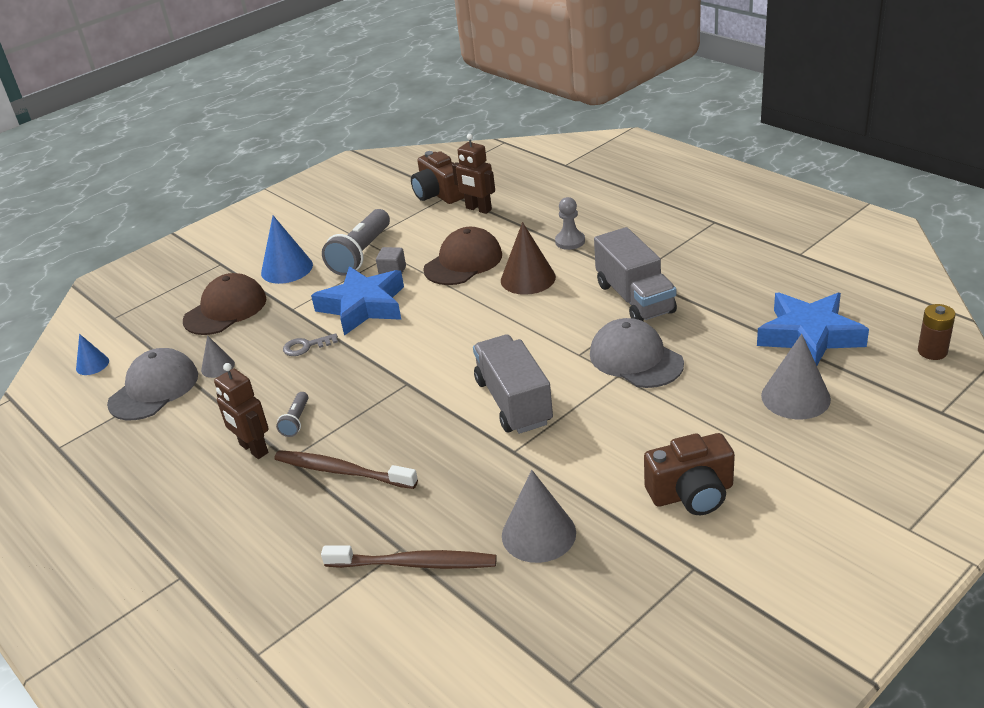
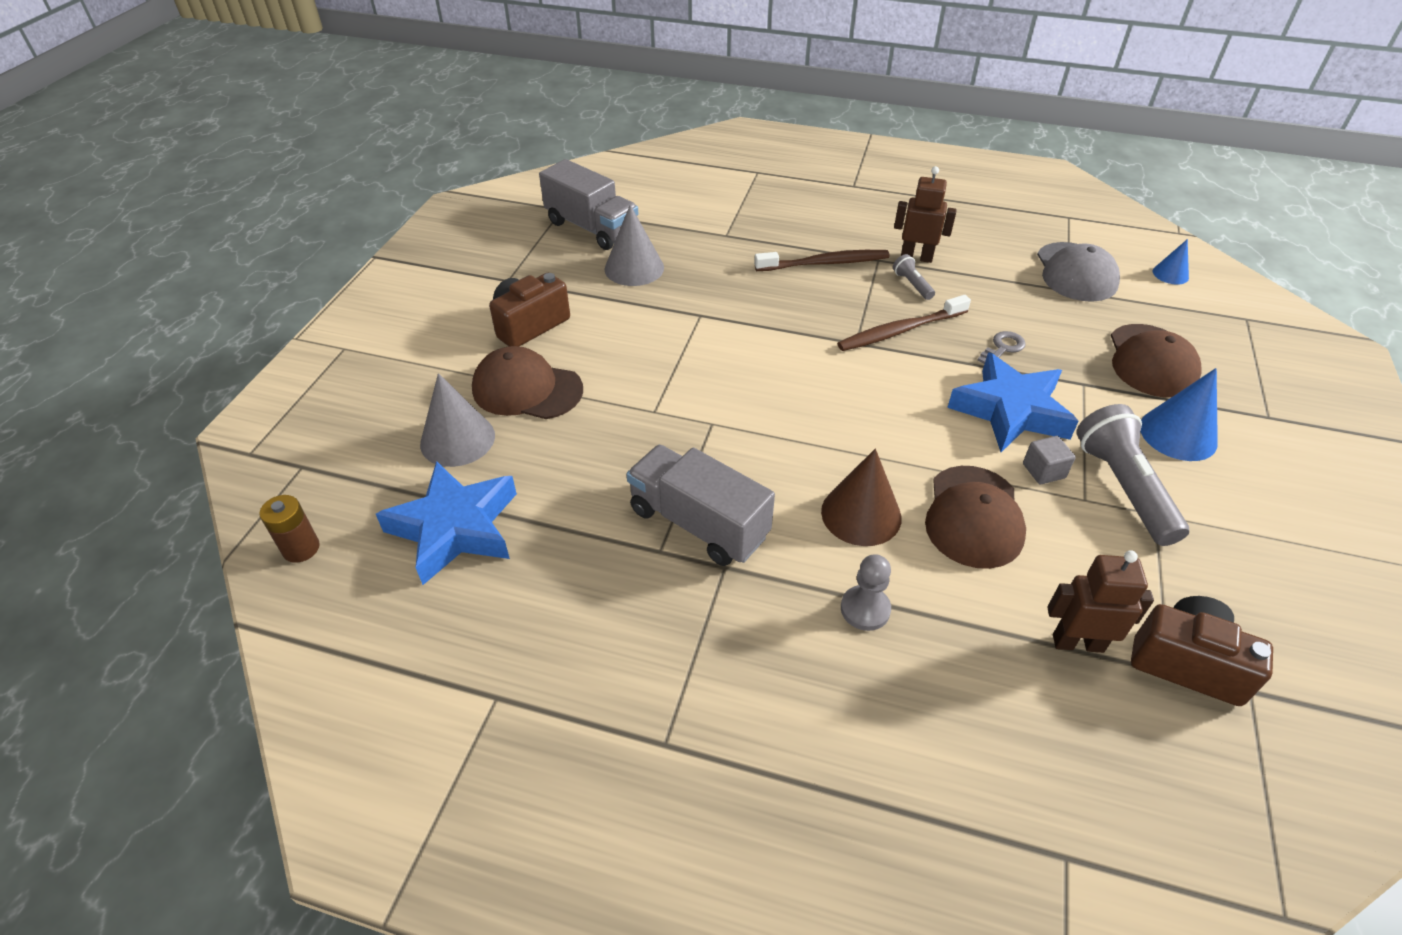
camera: 145 degrees right, 10 degrees up
grey cone [201,335,235,378] -> none
brown toothbrush [321,546,497,569] -> brown toothbrush moved to [837,295,971,351]
grey truck [473,335,553,434] -> grey truck moved to [539,159,638,250]
grey cap [590,318,684,388] -> none
none -> brown cap [472,346,583,419]

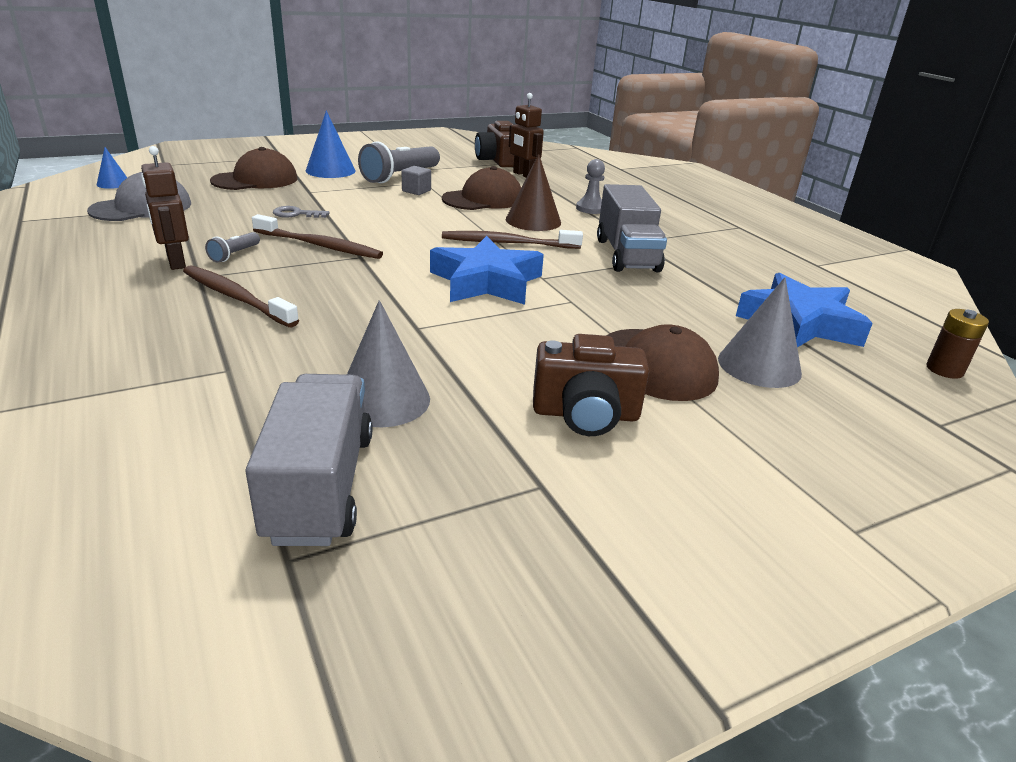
camera: 135 degrees left, 15 degrees down
blue star [947,352,1079,452] -> blue star moved to [430,236,544,305]
none -> brown toothbrush [442,230,583,249]

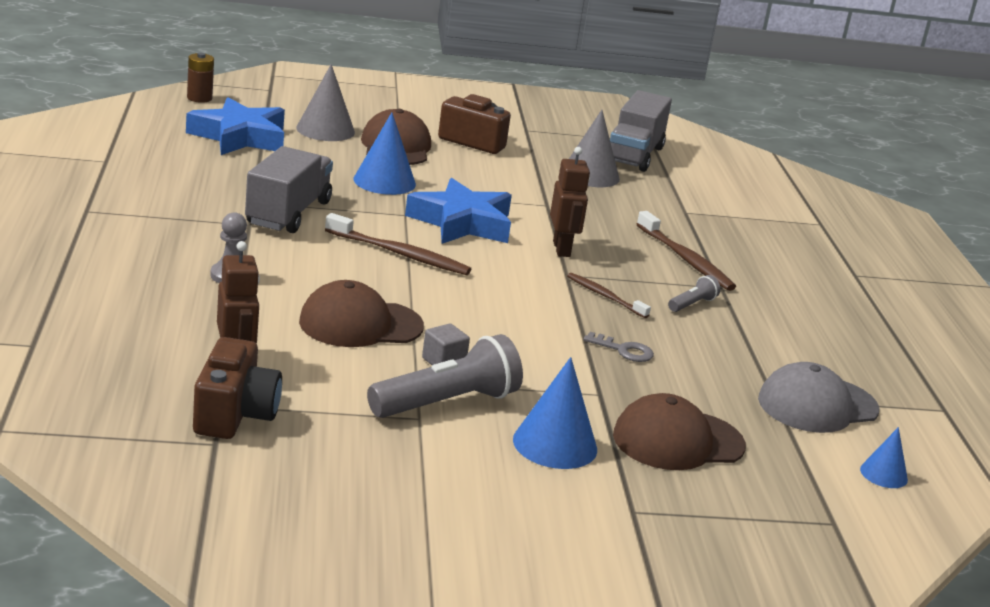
camera: 160 degrees left, 5 degrees down
brown robot [141,146,189,270] -> brown robot moved to [550,147,590,257]
brown toothbrush [252,214,383,259] -> brown toothbrush [567,273,651,318], size x0.63
brown cone [506,154,561,231] -> none
none -> blue cone [354,112,416,195]

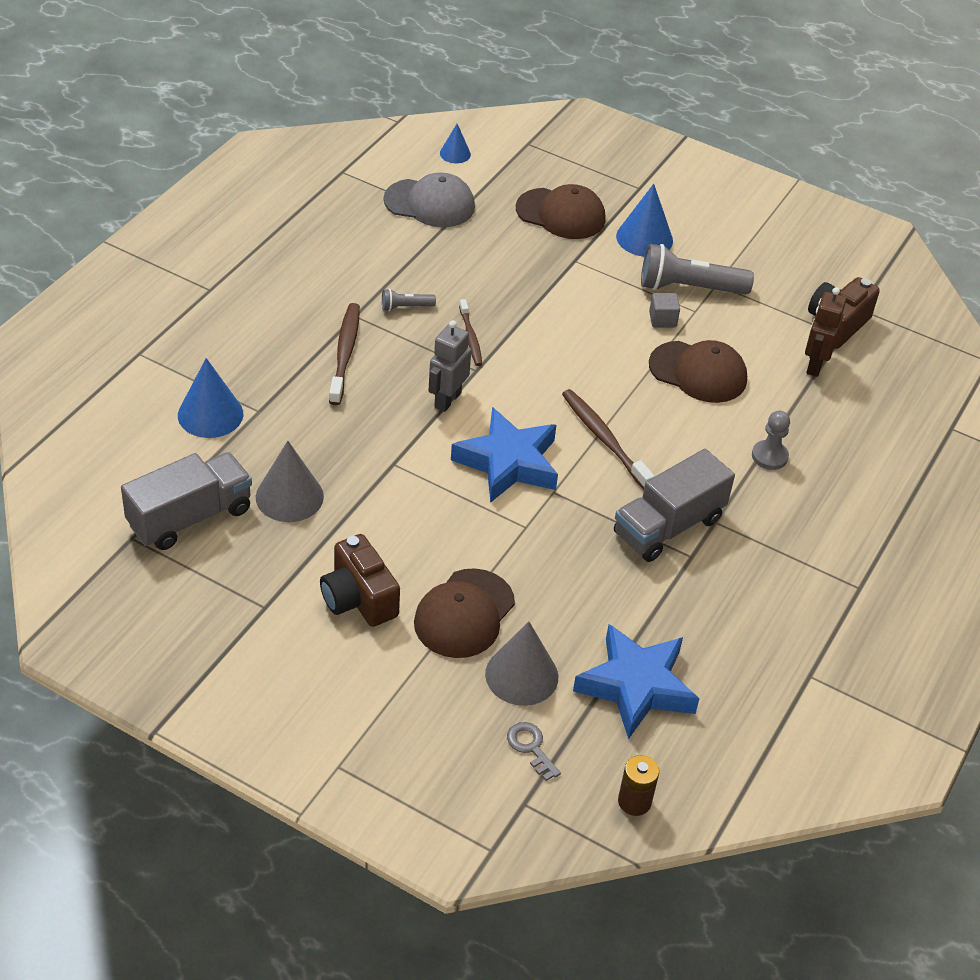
camera: 145 degrees left, 20 degrees up
blue cone [354,112,416,195] -> blue cone moved to [178,358,243,438]
brown robot [550,147,590,257] -> grey robot [429,320,471,412]
grey key [583,332,654,362] -> grey key moved to [507,722,561,781]

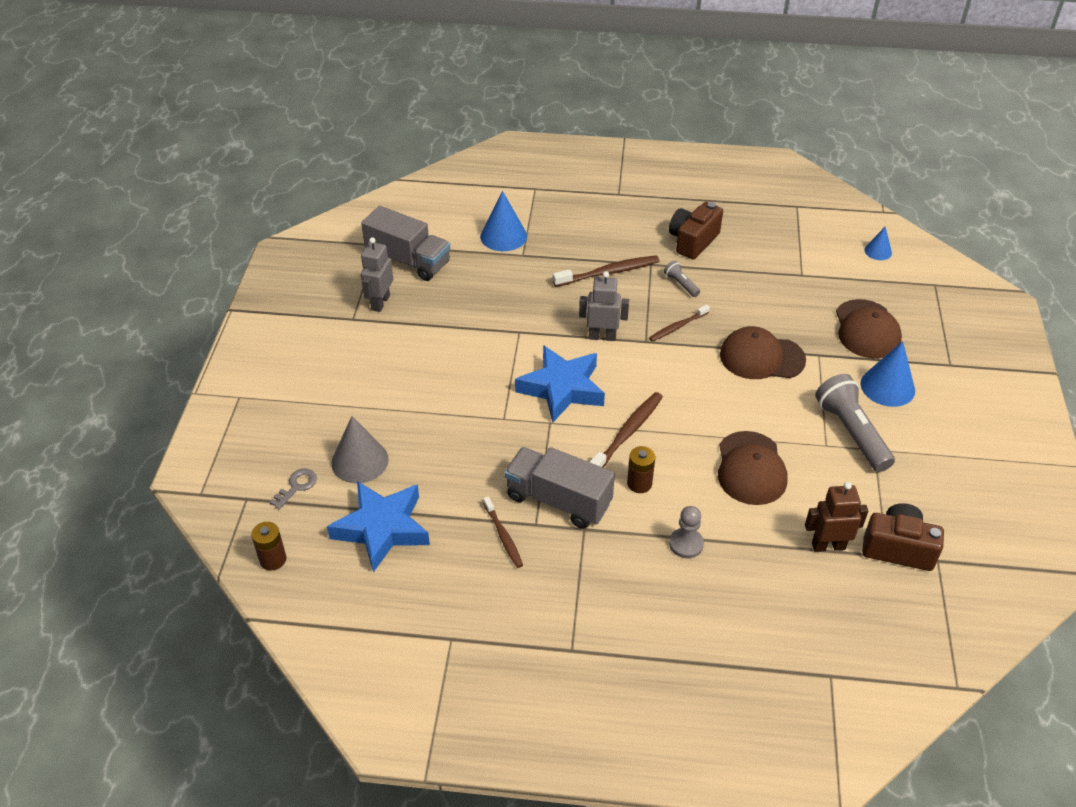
camera: 70 degrees right, 0 degrees up
grey cone [256,441,324,522] -> none
brown camera [320,534,400,627] -> brown camera moved to [669,202,723,259]
grey cap [383,172,475,227] -> none
brown cap [414,568,515,658] -> brown cap moved to [720,326,806,379]
grey cube [649,293,680,328] -> none
none -> grey robot [361,237,393,312]
none -> brown toothbrush [483,496,523,568]
none -> brown battery [627,446,655,493]

